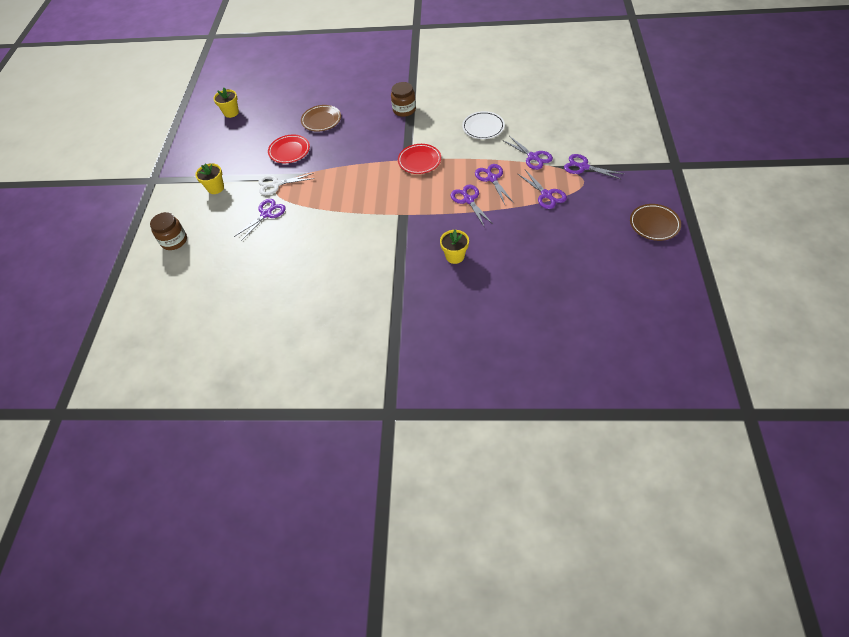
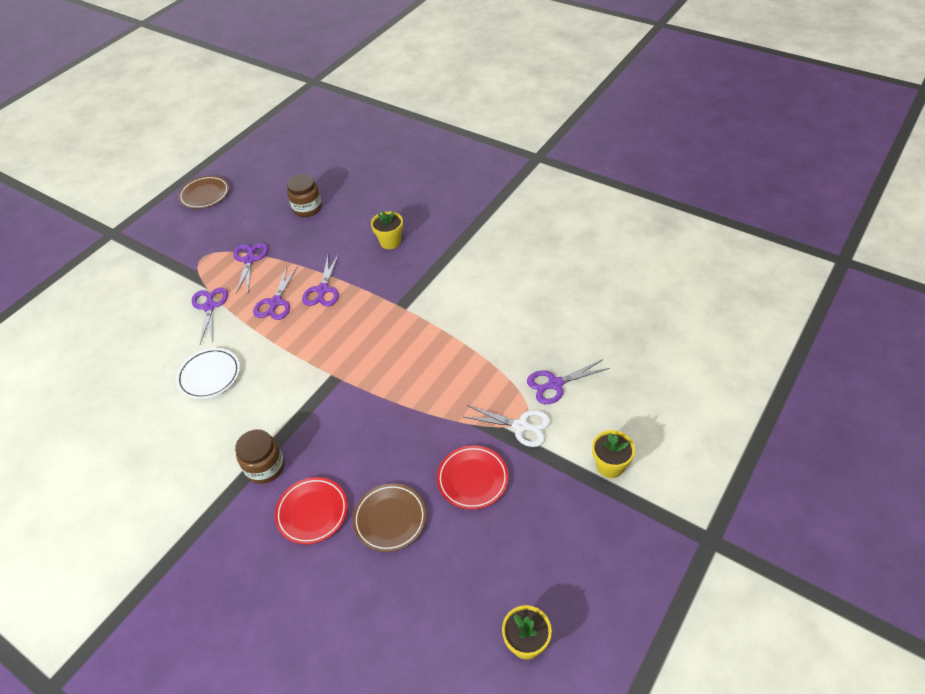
camera: 150 degrees left, 5 degrees down
brown jar [150,212,187,250] -> brown jar moved to [287,174,322,217]
red plate [398,144,441,174] -> red plate moved to [275,477,348,544]
purple scissors [564,154,624,180] -> none

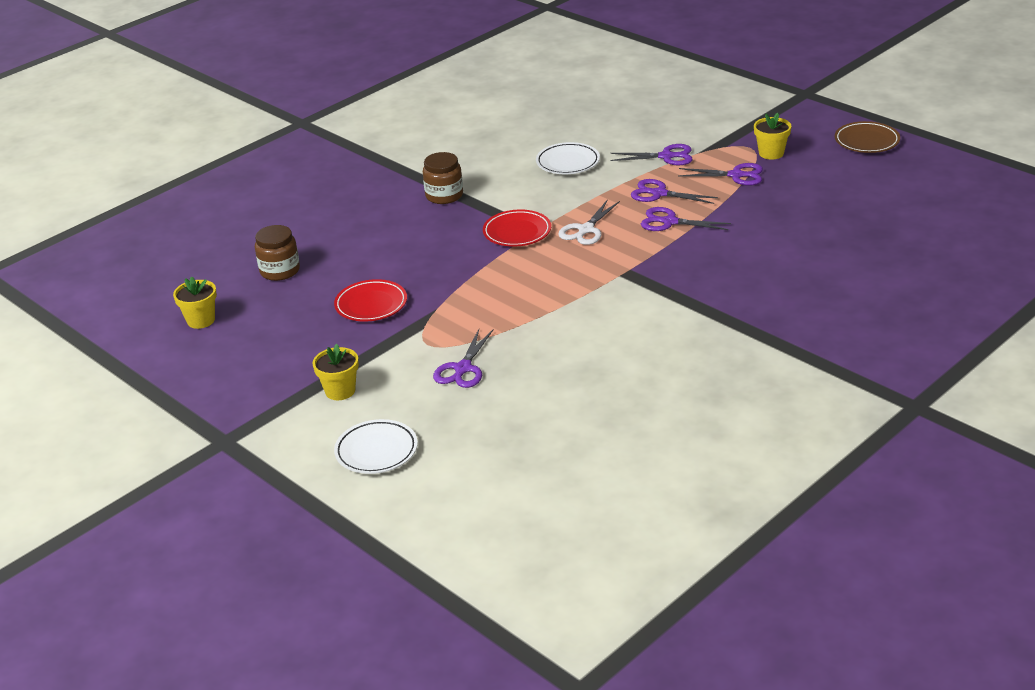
camera: 100 degrees right, 15 degrees down
red plate [275,477,348,544] -> red plate moved to [483,210,551,247]
brown jar [287,174,322,217] -> brown jar moved to [255,225,300,281]
brown plate [353,483,426,552] -> none
yellow flower pot [371,211,403,249] -> yellow flower pot moved to [754,113,792,160]
white scissors [464,405,551,447] -> white scissors moved to [558,199,620,245]
purple scissors [527,359,610,404] -> purple scissors turned 150 degrees counterclockwise [433,329,494,388]
none -> white plate [334,419,418,474]

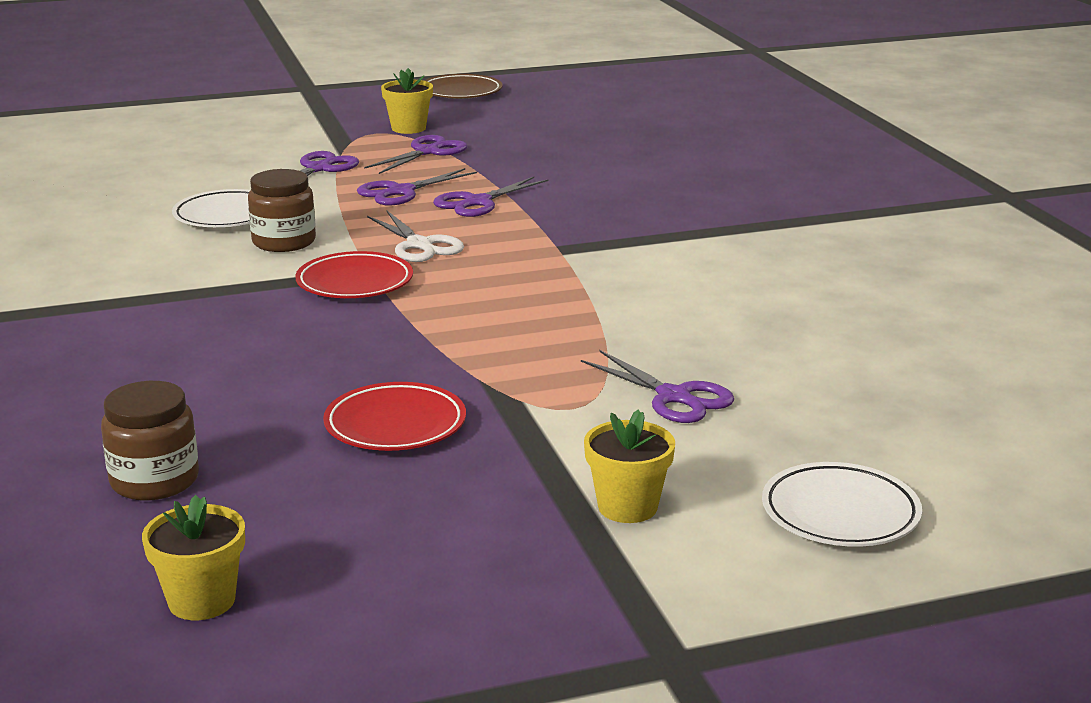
camera: 65 degrees left, 10 degrees down
brown jar [423,152,463,204] -> brown jar moved to [248,169,316,252]

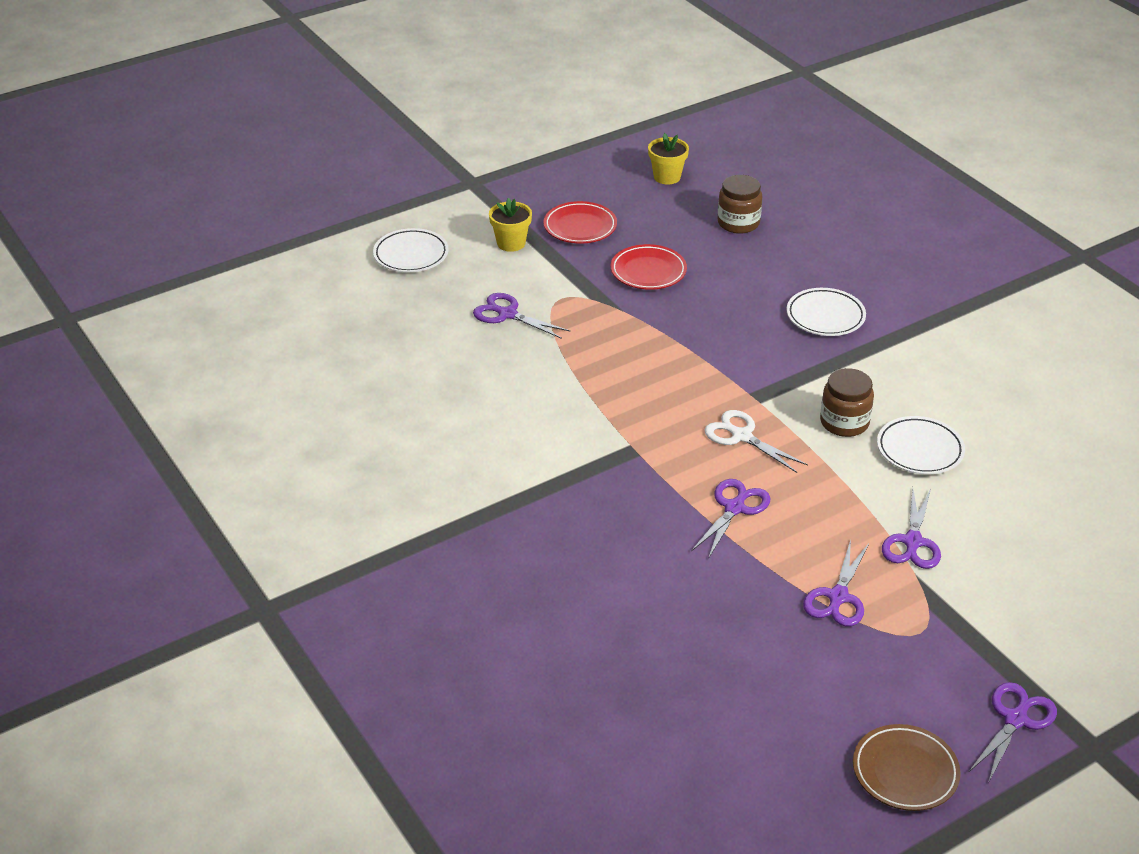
camera: 165 degrees right, 15 degrees up
red plate [295,251,413,298] -> red plate moved to [543,201,617,244]
purple scissors [357,168,477,205] -> purple scissors moved to [968,682,1057,781]
yellow flower pot [381,68,433,134] -> none
none -> white plate [786,288,866,336]

